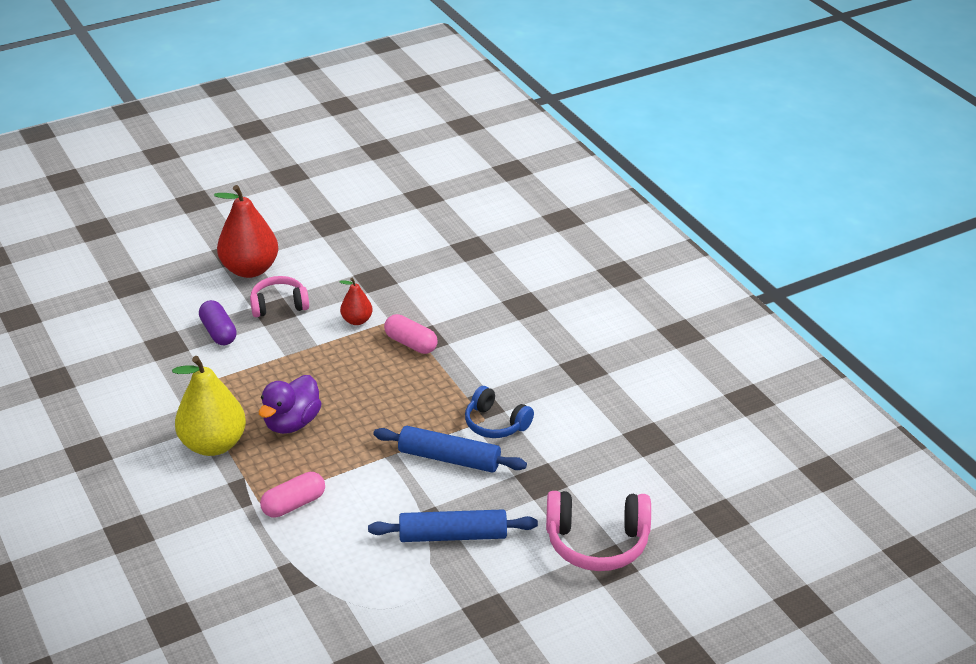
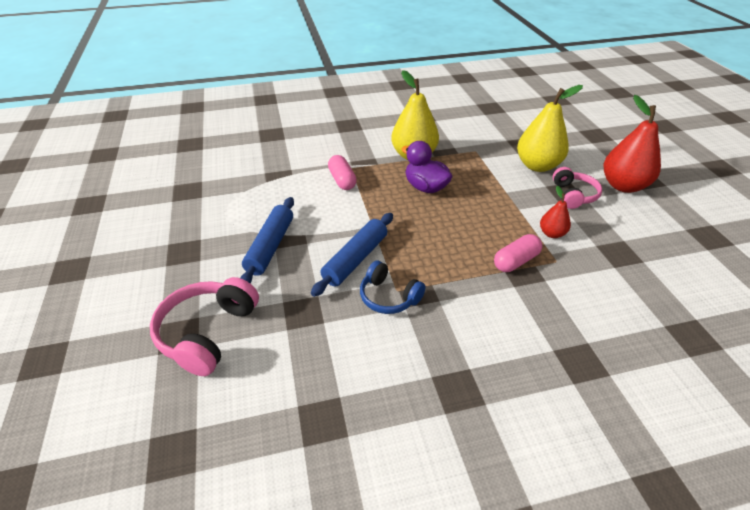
camera: 105 degrees right, 5 degrees up
purple capsule [199,300,237,345] -> yellow pear [517,85,583,172]
blue headphones [465,386,534,438] -> blue headphones turned 105 degrees counterclockwise [360,261,426,314]

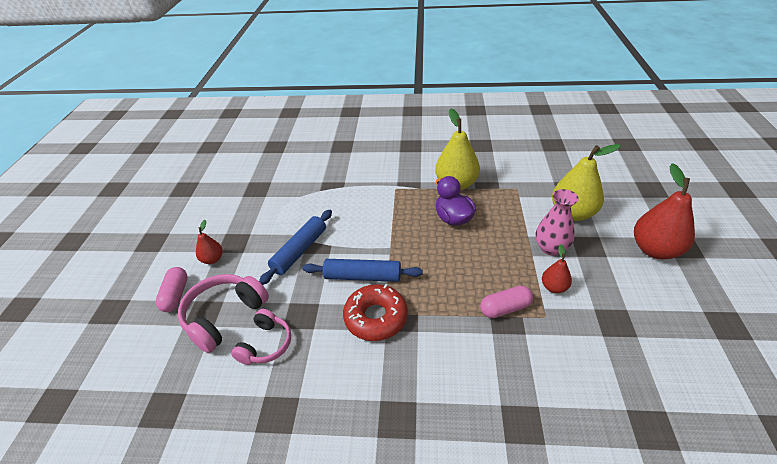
camera: 20 degrees right, 0 degrees up
blue rolling pin [311,213,393,297] -> blue rolling pin turned 45 degrees clockwise [303,259,423,282]
pink capsule [328,155,357,190] -> pink capsule moved to [155,267,188,312]
blue headphones [360,261,426,314] -> red donut [343,284,408,341]
pink headphones [553,167,602,209] -> pink headphones moved to [231,309,291,365]
none -> red pear [196,220,223,264]
none -> pink vase [536,189,579,256]

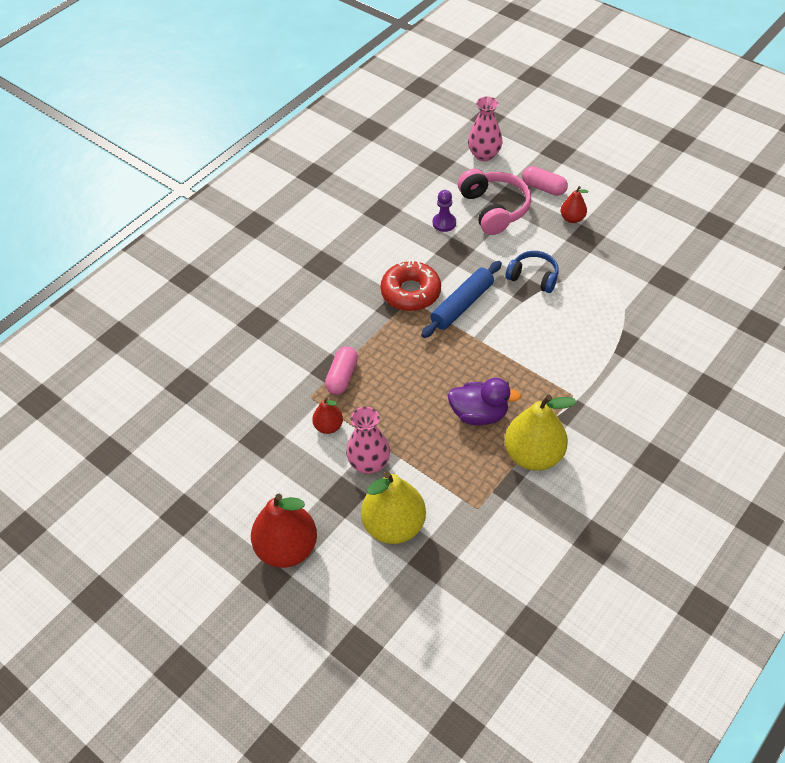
camera: 125 degrees right, 10 degrees up
pink headphones [231,309,291,365] -> purple pawn [433,190,456,232]
blue rolling pin [259,210,332,285] -> blue headphones [506,251,559,293]
none -> pink vase [468,96,502,161]

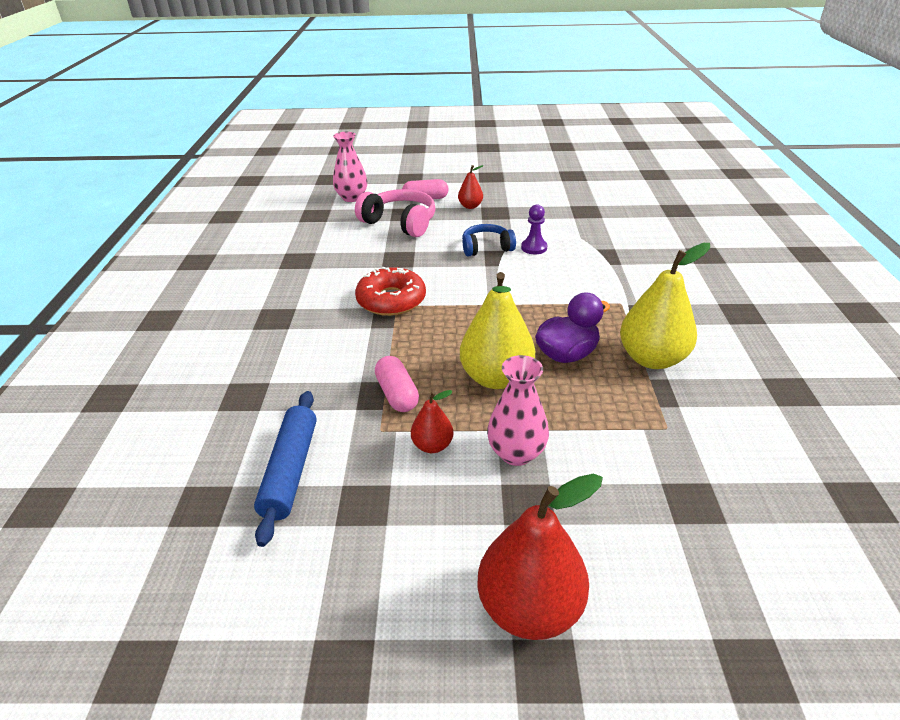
camera: 40 degrees left, 15 degrees down
yellow pear [361,471,426,544] -> yellow pear moved to [460,272,535,389]
blue rolling pin [421,261,502,338] -> blue rolling pin moved to [254,391,317,547]
purple pawn [433,190,456,232] -> purple pawn moved to [521,204,547,254]

